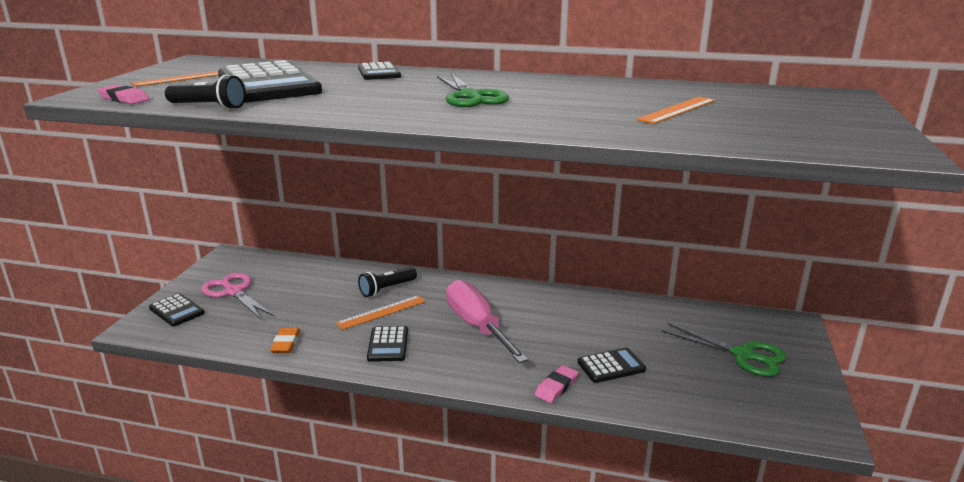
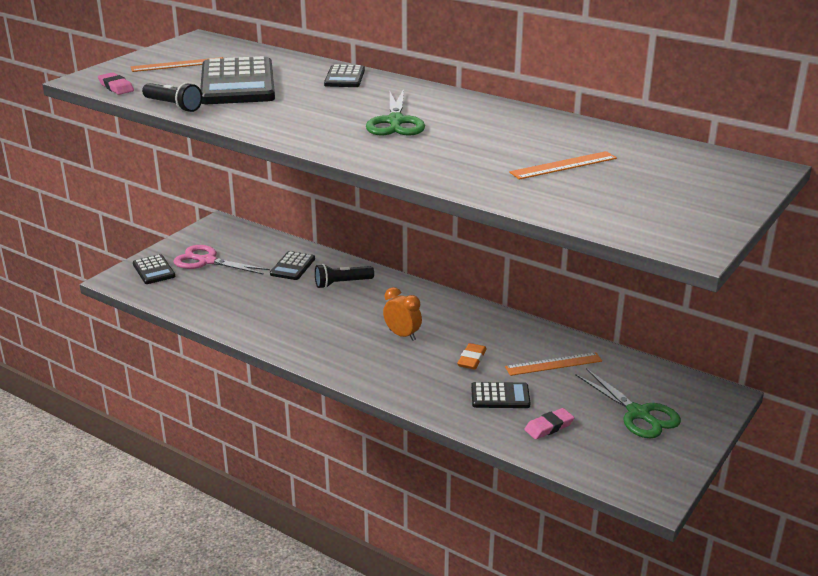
camera: 20 degrees right, 5 degrees up
pink scissors [201,273,274,319] -> pink scissors turned 45 degrees counterclockwise [173,245,270,275]
orange eraser [270,328,300,353] -> orange eraser moved to [457,343,487,370]
orange ruler [336,295,426,330] -> orange ruler moved to [505,352,602,376]
black calculator [367,326,408,362] -> black calculator moved to [270,251,315,280]
pink screwdriver [446,279,529,363] -> orange clock [383,287,422,341]
pink eraser [535,365,578,403] -> pink eraser moved to [524,408,574,440]

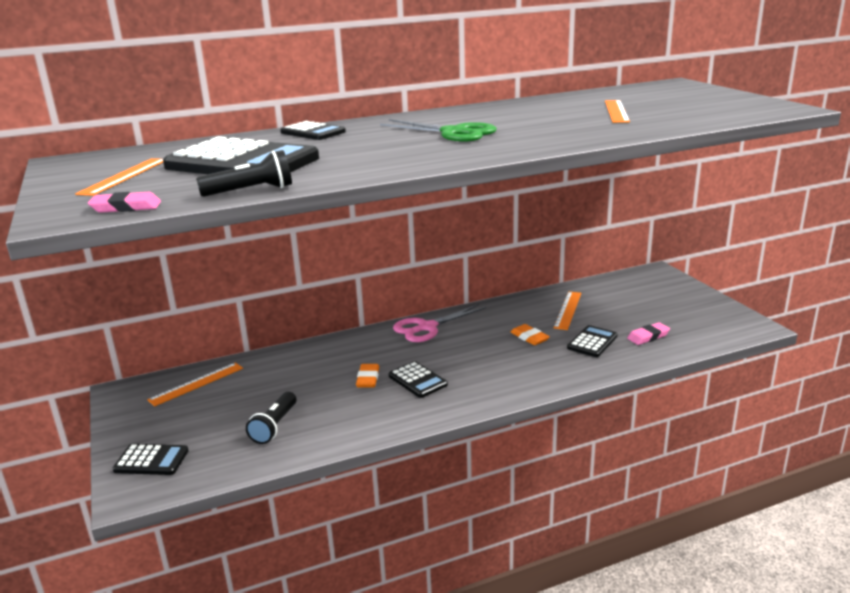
camera: 55 degrees left, 5 degrees down
pink scissors [173,245,270,275] -> pink scissors moved to [393,304,486,342]
black calculator [270,251,315,280] -> black calculator moved to [389,361,448,398]
black flashlight [315,264,374,288] -> black flashlight moved to [246,392,296,444]
orange clock [383,287,422,341] -> none
pink eraser [524,408,574,440] -> pink eraser turned 60 degrees clockwise [627,322,670,345]
green scissors [575,368,681,439] -> none
none -> orange ruler [147,363,243,406]
none -> orange eraser [356,364,379,387]

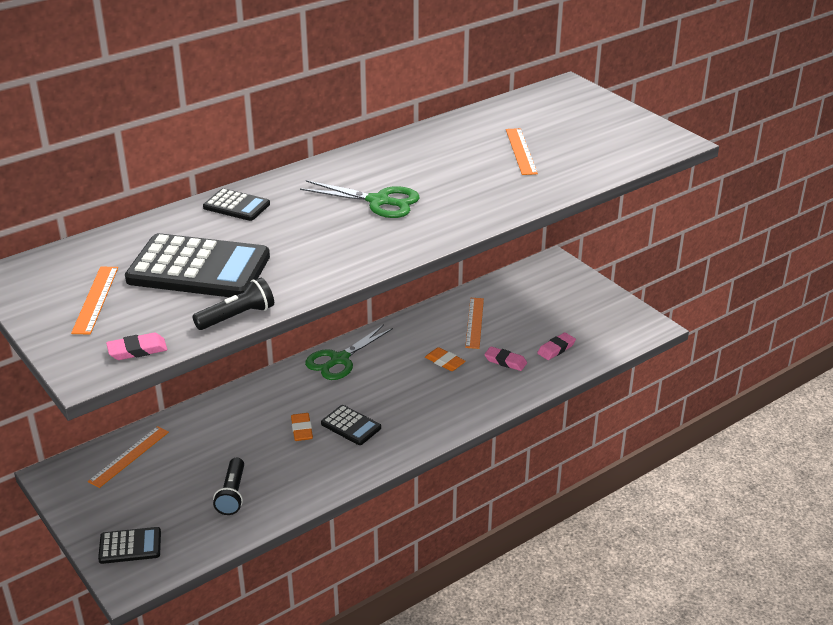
camera: 15 degrees left, 10 degrees up
pink scissors [393,304,486,342] -> green scissors [305,324,393,380]
black calculator [567,325,617,357] -> pink eraser [484,346,527,371]

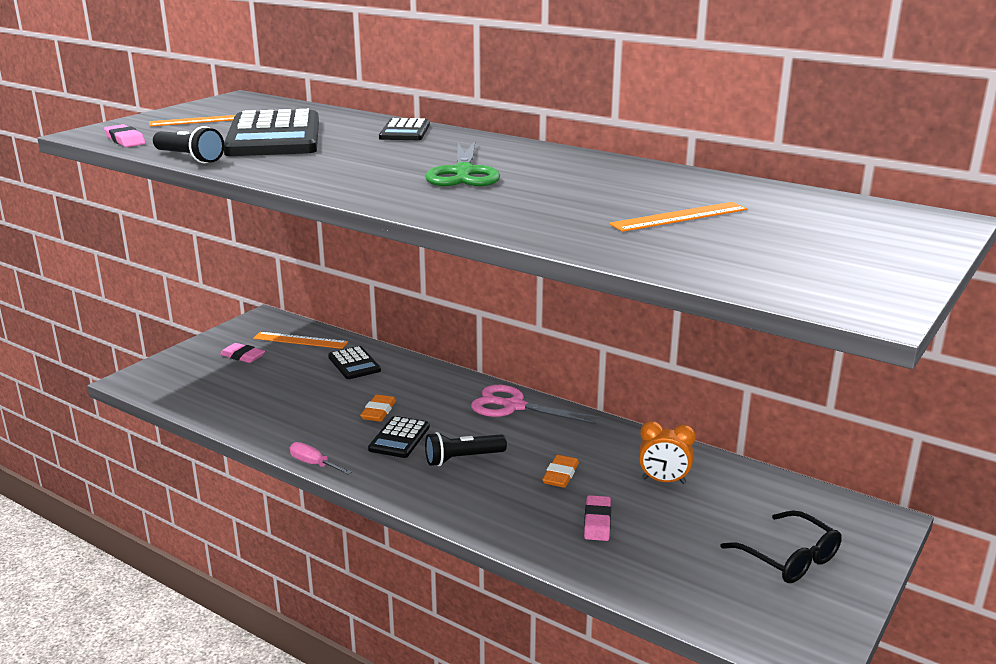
camera: 70 degrees right, 10 degrees down
black calculator [98,527,161,564] -> black calculator moved to [328,346,381,379]
black flashlight [213,458,244,515] -> black flashlight moved to [425,432,507,466]
orange eraser [291,413,313,441] -> orange eraser turned 45 degrees counterclockwise [360,394,396,422]
green scissors [305,324,393,380] -> pink scissors [471,385,601,424]
orange ruler [465,298,484,349] -> orange clock [639,421,696,484]
pink eraser [537,332,576,360] -> pink eraser moved to [220,343,265,363]
none -> pink screwdriver [290,442,352,475]
none -> black glasses [720,511,842,583]

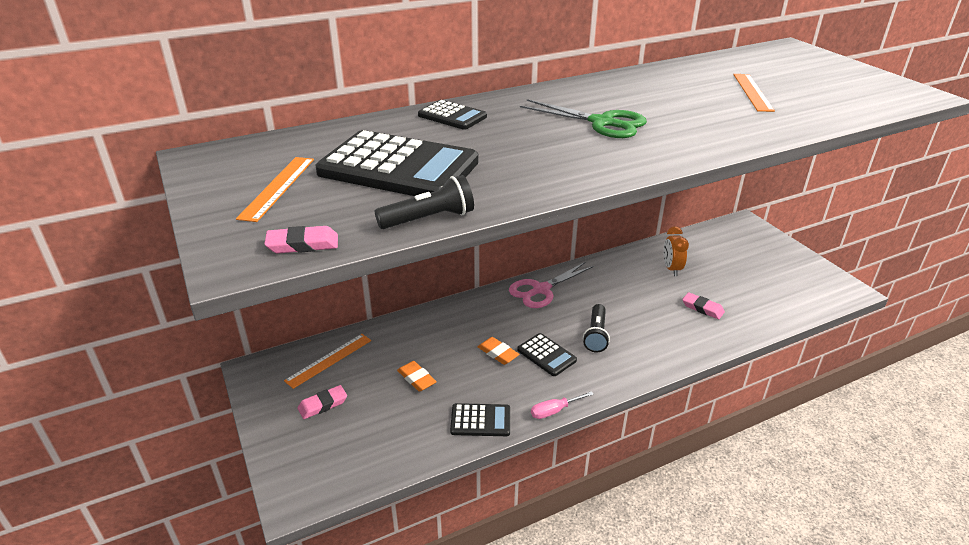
camera: 60 degrees left, 10 degrees up
black calculator [328,346,381,379] -> black calculator moved to [450,403,510,436]
orange eraser [542,455,579,488] -> orange eraser moved to [397,361,437,392]
orange clock [639,421,696,484] -> orange clock turned 135 degrees clockwise [663,226,689,276]
black glasses [720,511,842,583] -> none

